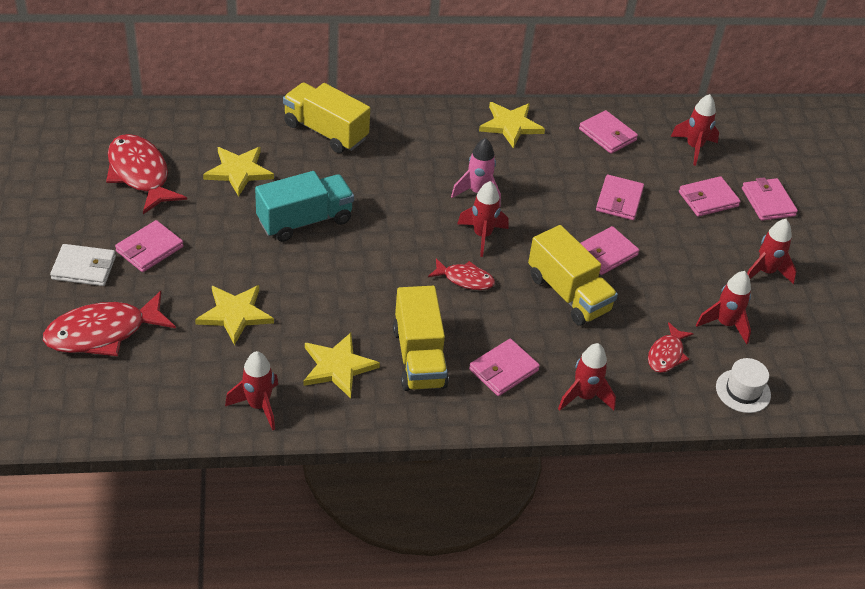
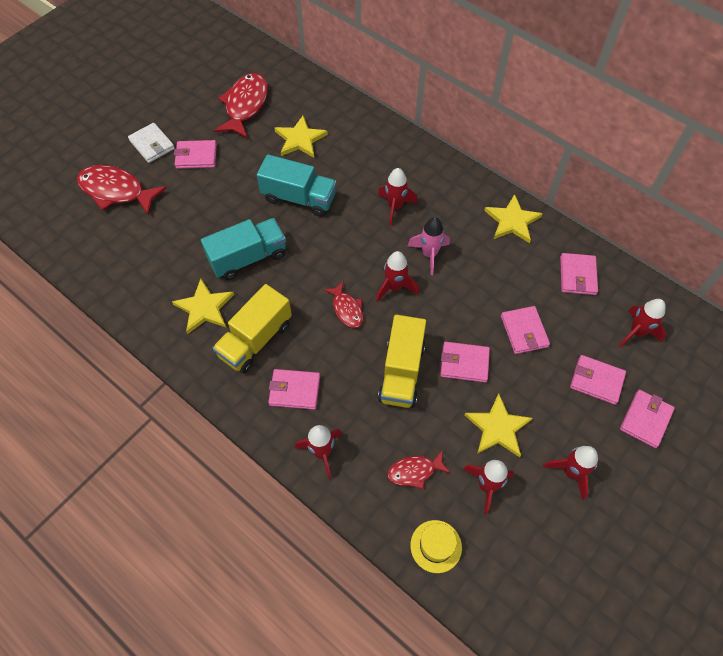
camera: 50 degrees right, 15 degrees up
yellow star [195,285,274,345] -> yellow star moved to [465,393,533,457]
red rocket [225,351,278,430] -> red rocket moved to [378,168,418,226]
yellow truck [283,83,370,153] -> none
pink wallet [596,175,644,220] -> pink wallet turned 75 degrees counterclockwise [501,306,550,354]
white hat [716,358,771,413] -> yellow hat [410,520,462,573]
none -> turquoise truck [201,218,286,280]

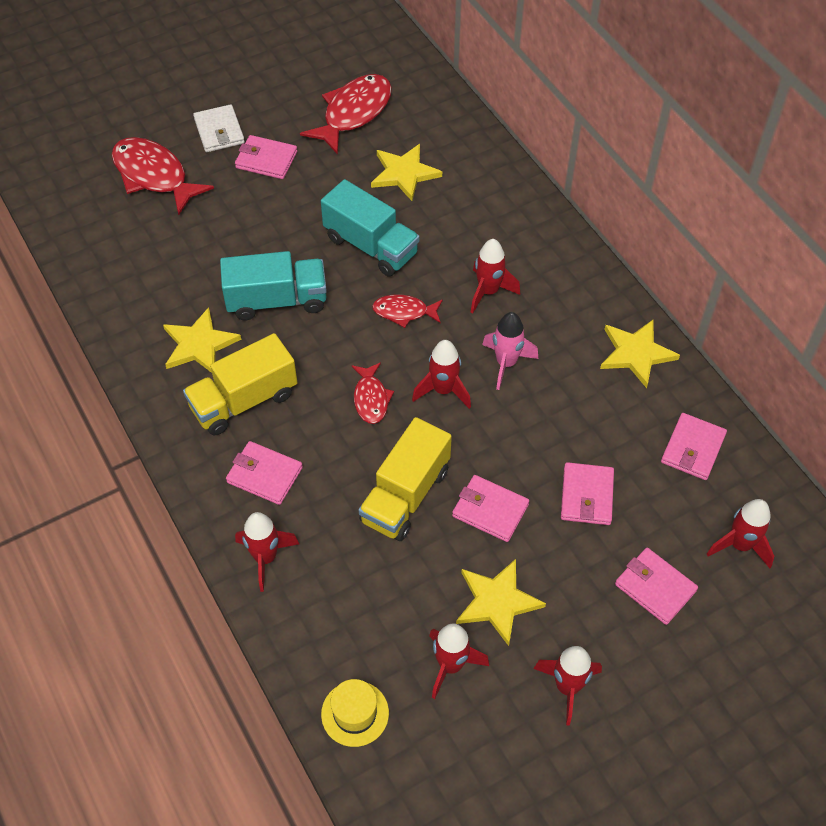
camera: 20 degrees right, 5 degrees down
red fish [388,450,451,489] -> red fish moved to [372,295,443,328]
pink wallet [620,390,675,448] -> none

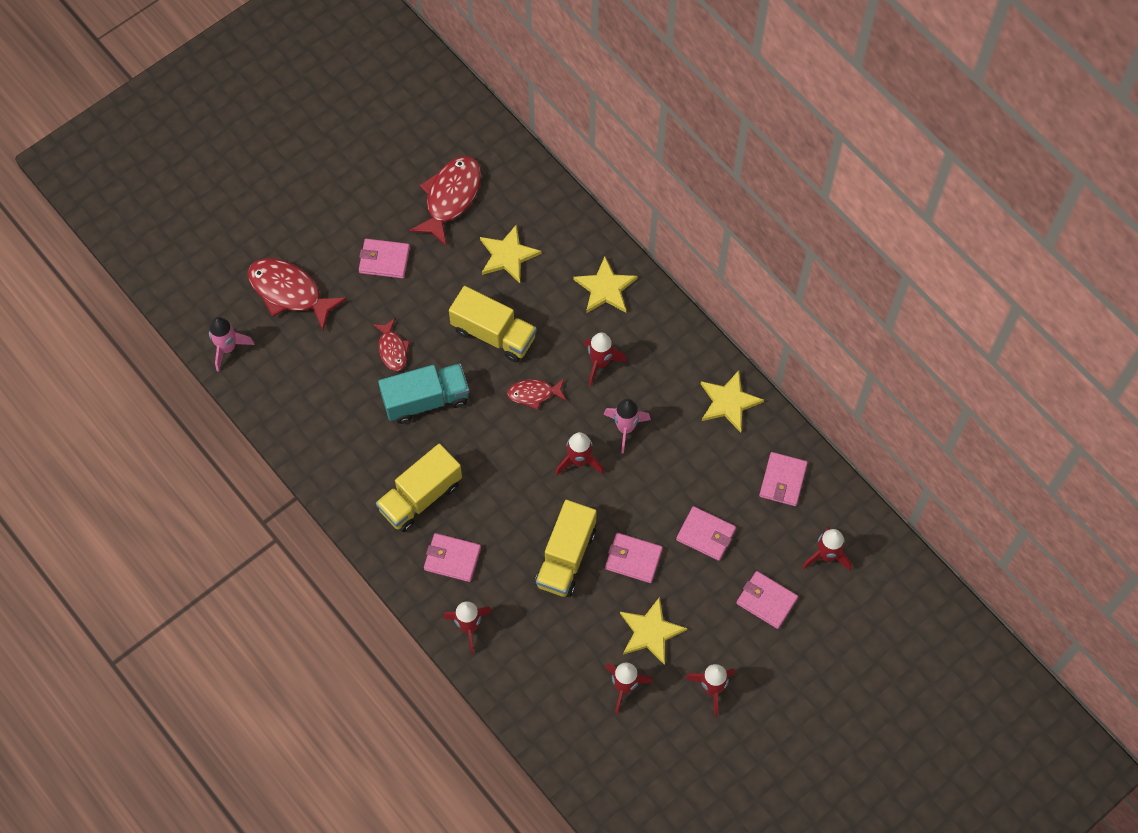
camera: 10 degrees left, 10 degrees up
yellow star [163,307,241,373] -> yellow star moved to [573,257,638,313]
white wallet [193,104,245,152] -> none
turquoise truck [321,179,419,277] -> yellow truck [449,286,537,362]
yellow hat [321,679,389,747] -> none
red fish [351,362,394,424] -> red fish moved to [372,318,410,371]
pink wallet [561,462,614,525] -> pink wallet turned 60 degrees counterclockwise [676,506,736,561]
none -> pink rocket [209,317,255,372]

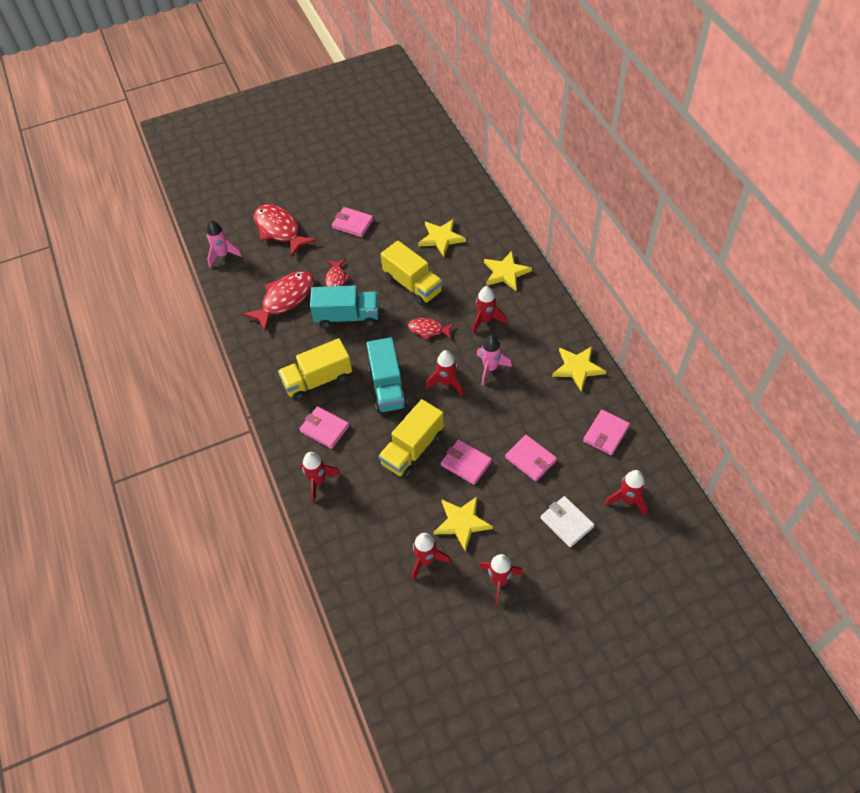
camera: 20 degrees right, 10 degrees down
red fish [409,156,481,247] -> red fish moved to [242,271,314,331]
pink wallet [736,571,798,629] -> white wallet [541,496,594,547]
none -> turquoise truck [367,337,408,413]

